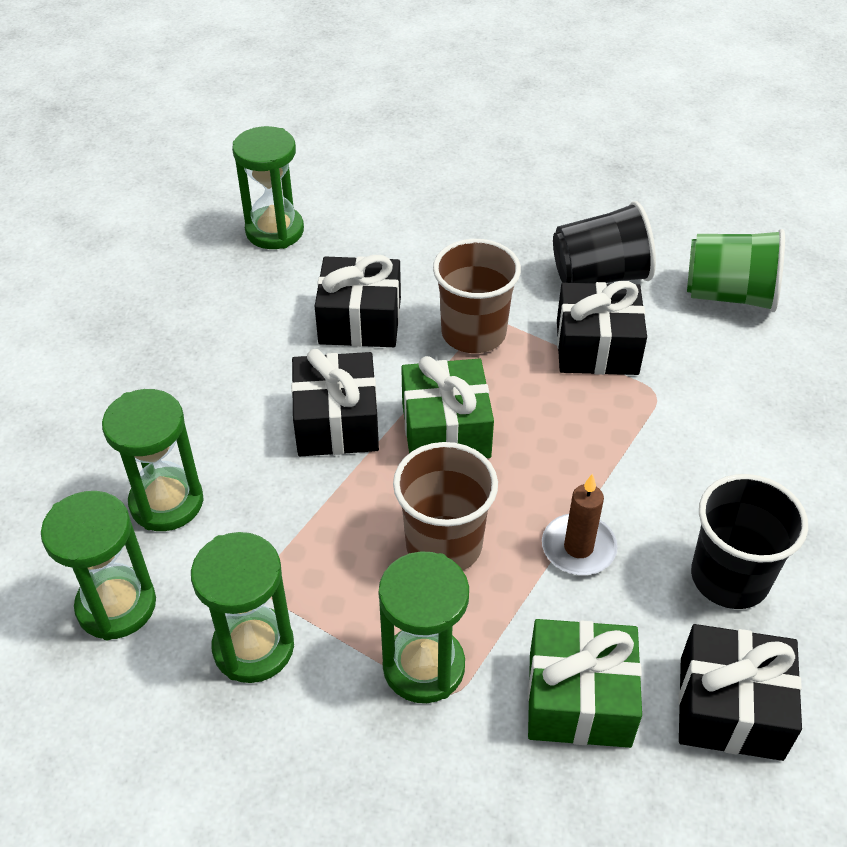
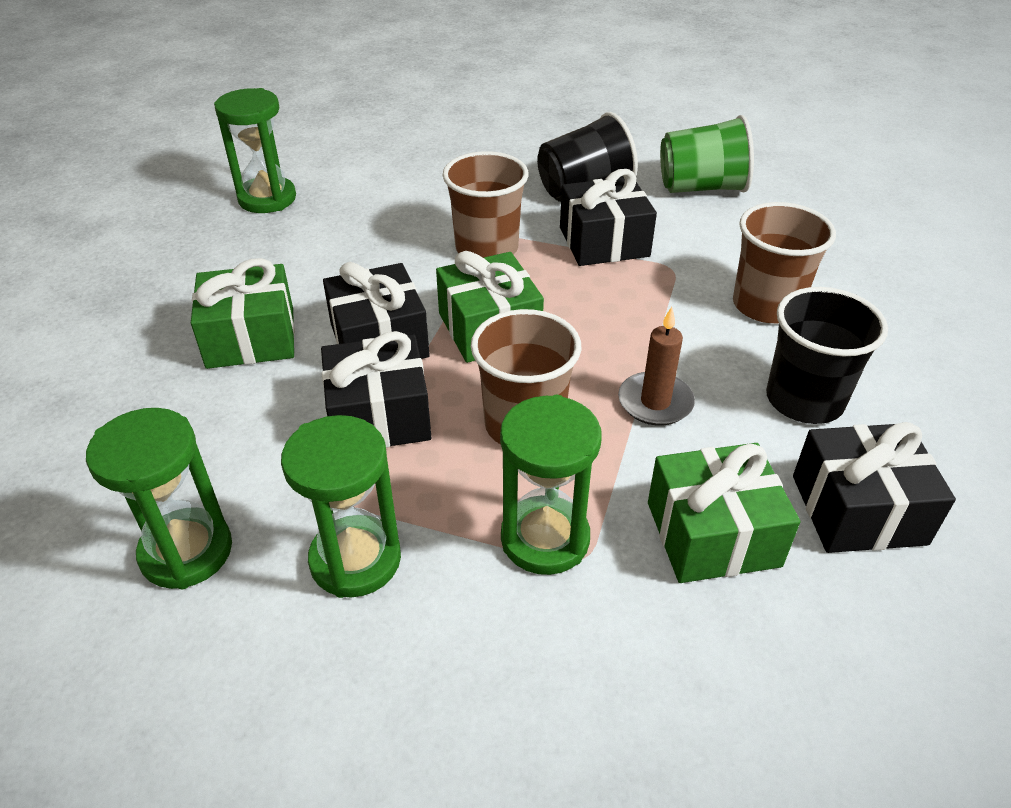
camera: 15 degrees left, 5 degrees down
green hourglass [102,389,204,531] -> none
black gift [315,255,401,347] -> black gift moved to [321,331,431,448]
none -> green gift [191,258,295,369]
none -> brown cup [733,202,836,323]

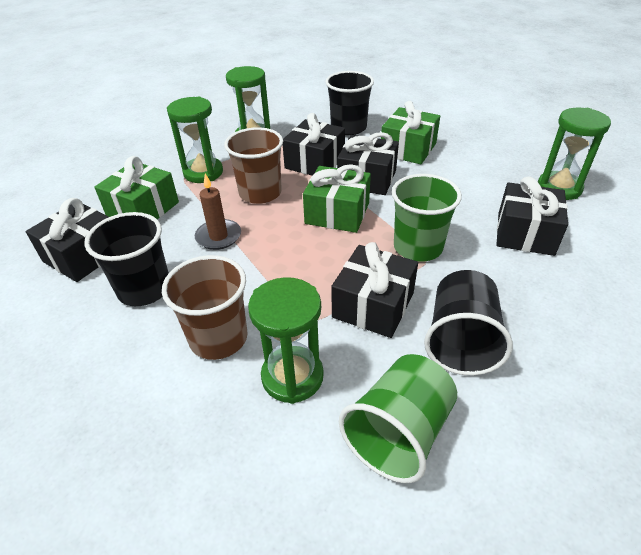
camera: 130 degrees right, 0 degrees up
green hourglass [86,408,232,589] -> green hourglass moved to [248,277,324,404]
brown cup [443,151,528,258] -> green cup [392,174,462,261]
none -> black cup [325,71,374,135]
none -> black gift [496,176,568,256]

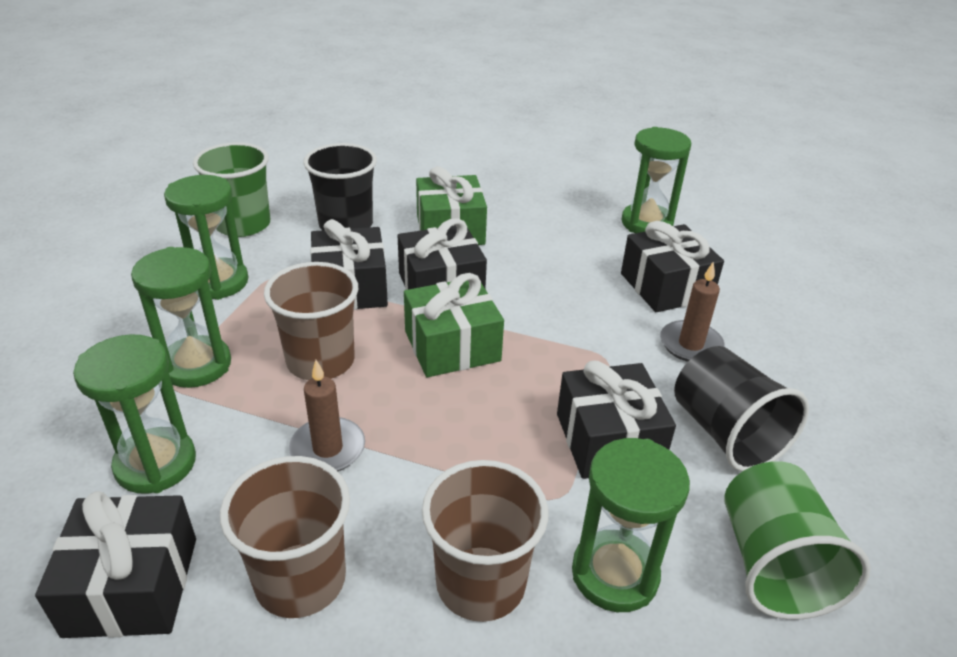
camera: 40 degrees left, 5 degrees down
black cup [84,212,169,306] -> brown cup [220,456,350,618]
green gift [94,156,179,219] -> green hourglass [73,334,196,494]
green cup [392,174,462,261] -> green cup moved to [193,142,270,237]
none -> brown candle [660,262,724,362]

